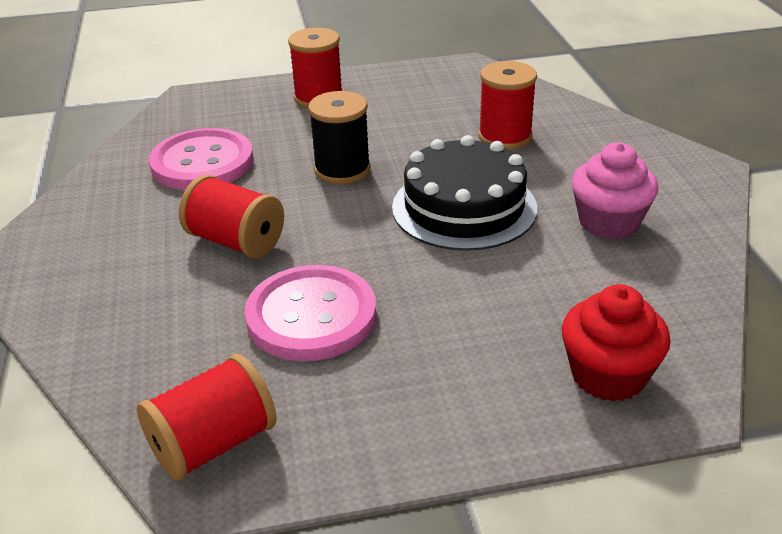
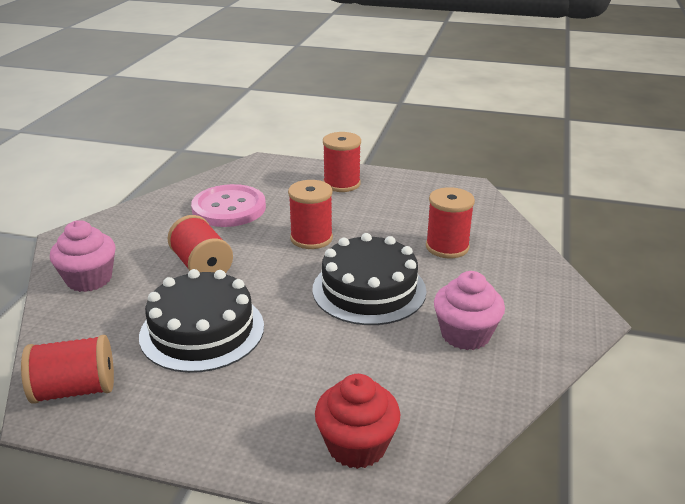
camera: 25 degrees right, 5 degrees down
pink button [244,265,376,361] -> black cake [139,269,264,373]
black spool [308,91,371,184] -> red spool [288,180,333,249]
none -> pink cupcake [50,220,115,292]

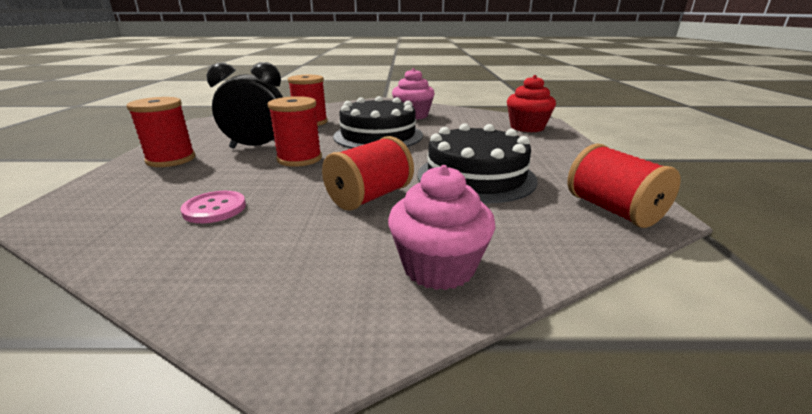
camera: 105 degrees left, 5 degrees down
pink button [191,184,266,227] -> pink button [180,191,246,223], size x0.54
none -> black clock [206,62,283,149]

